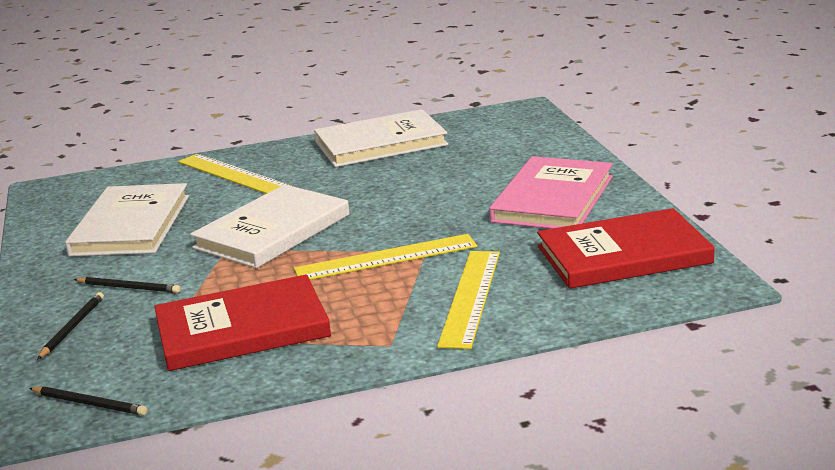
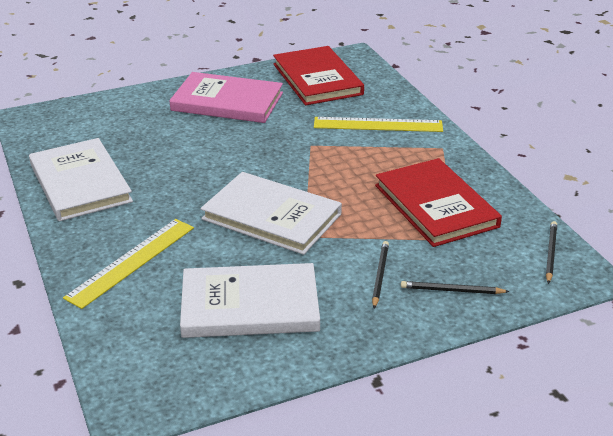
camera: 100 degrees left, 10 degrees up
yellow ruler [294,234,477,280] -> none

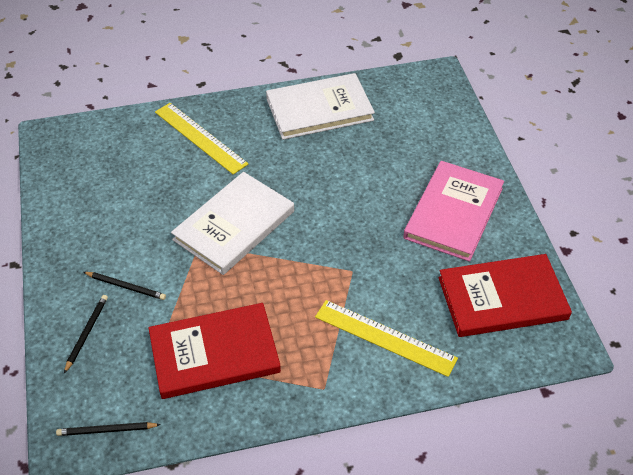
camera: 100 degrees right, 15 degrees up
white book [180,263,320,338] -> none
yellow ruler [314,117,443,132] -> yellow ruler turned 75 degrees counterclockwise [315,300,458,377]
black pencil [546,221,557,284] -> black pencil turned 150 degrees clockwise [56,422,161,436]

